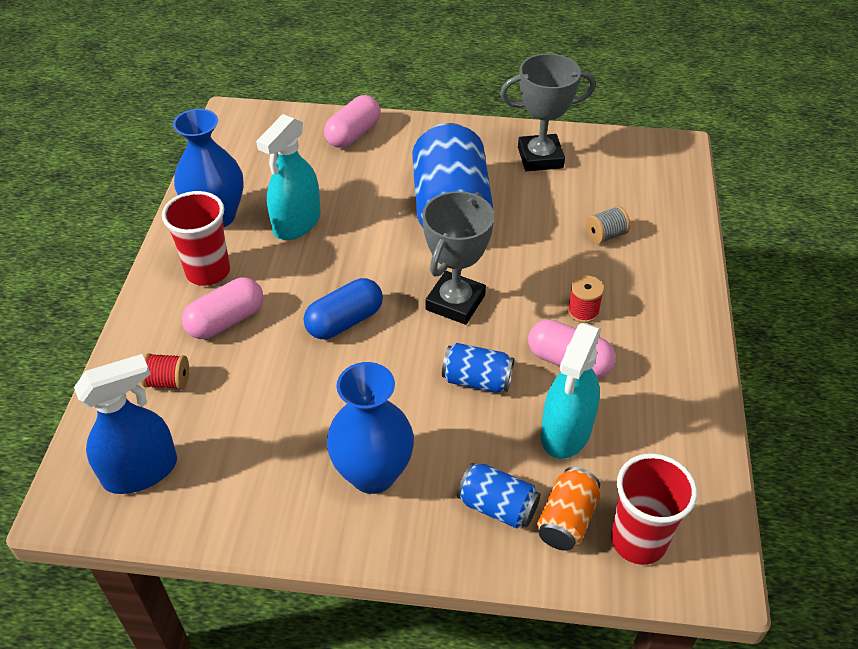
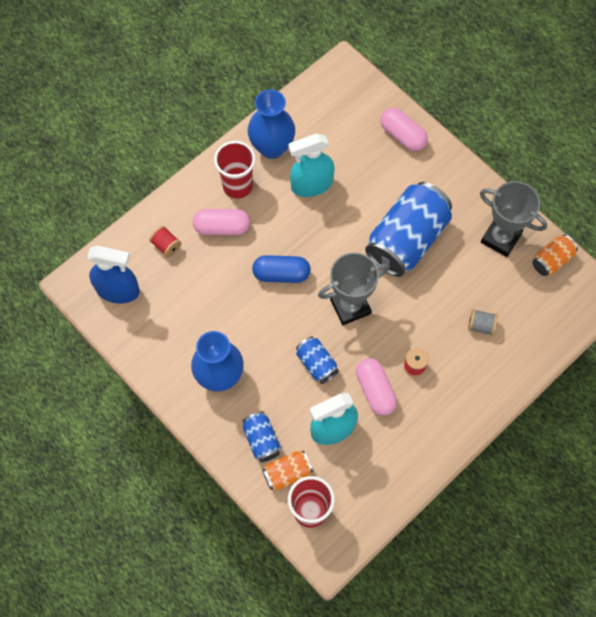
camera: 40 degrees right, 20 degrees up
pink capsule [324,95,381,148] -> pink capsule turned 60 degrees clockwise [380,107,428,151]
none -> orange can [532,235,578,276]

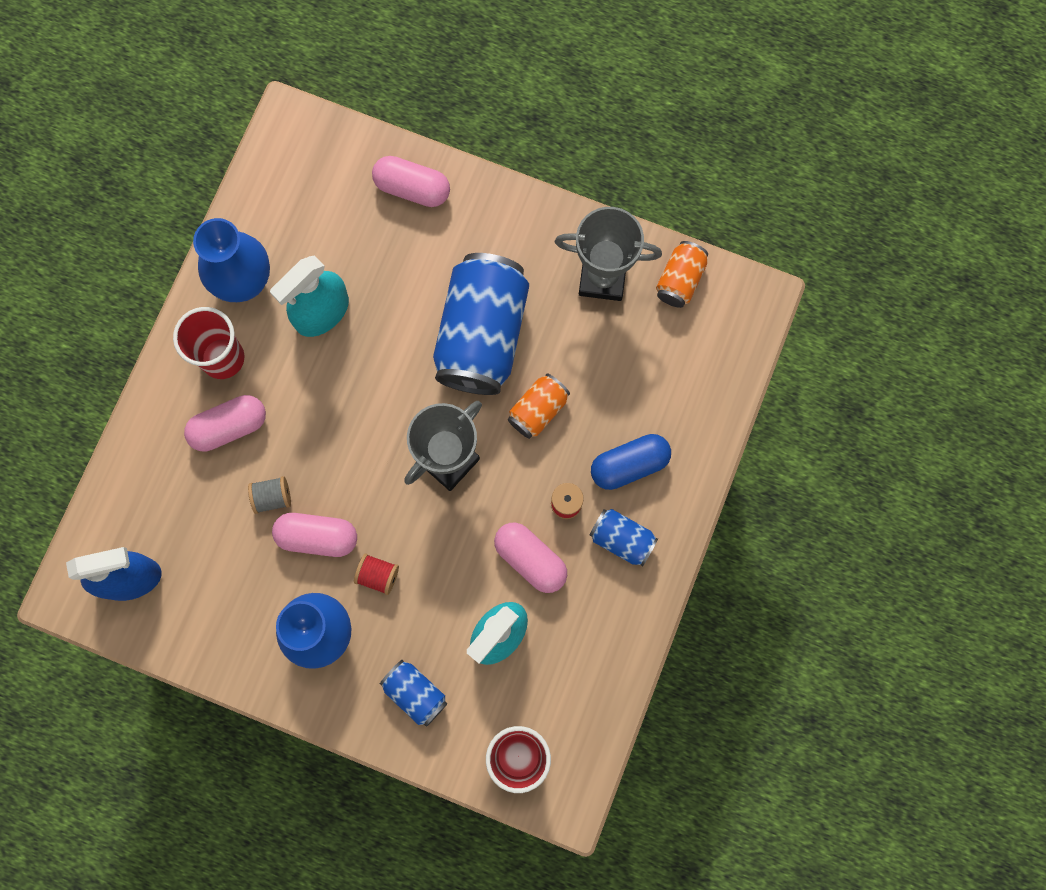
camera: 25 degrees left, 10 degrees up
red spool [149,226,181,257] -> red spool moved to [354,554,399,595]
blue capsule [252,255,311,283] -> blue capsule moved to [591,434,671,490]
orange can [262,451,313,491] -> orange can moved to [508,374,570,439]
blue can [296,336,339,384] -> blue can moved to [589,509,658,567]
grey spool [468,309,498,336] -> grey spool moved to [248,476,291,514]
none -> pink capsule [272,513,357,557]

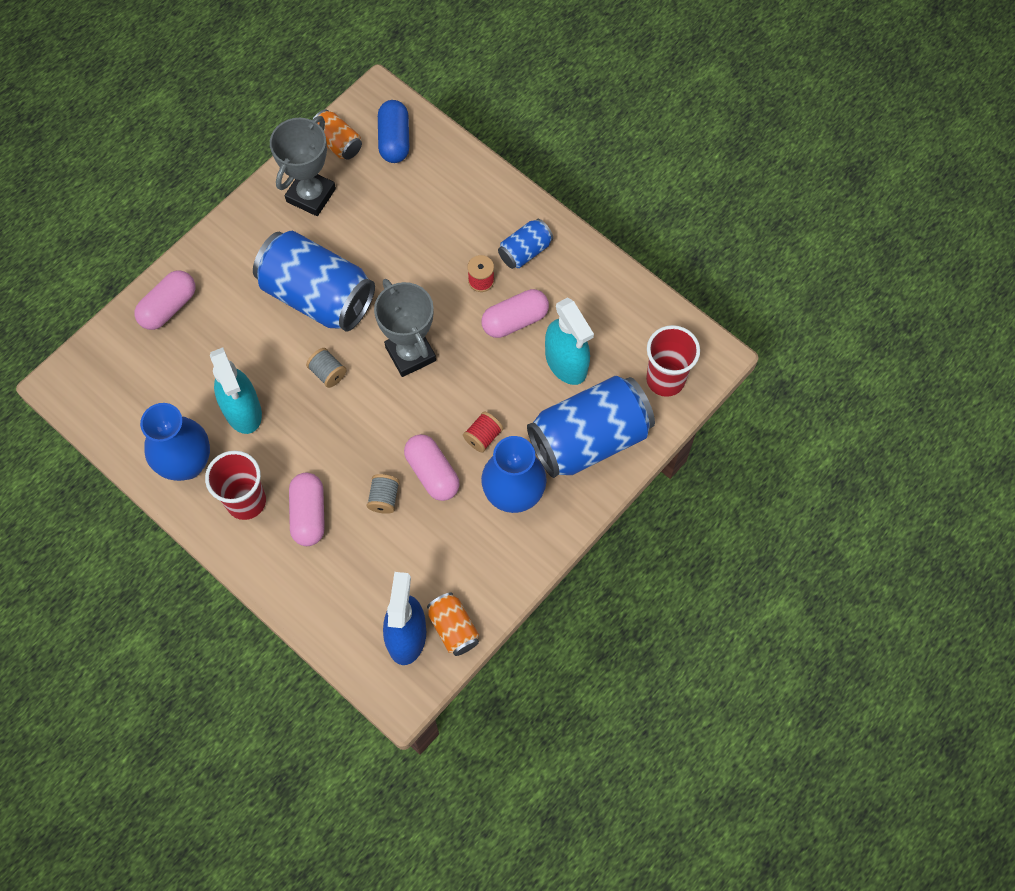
camera: 70 degrees left, 10 degrees down
pink capsule [272,513,357,557] -> pink capsule turned 60 degrees counterclockwise [404,434,460,501]
blue can [380,660,447,727] -> blue can [527,376,655,478], size x2.10
orange can [508,374,570,439] -> orange can moved to [427,592,479,656]
blue capsule [591,434,671,490] -> blue capsule moved to [378,100,409,163]
none -> grey spool [306,348,347,388]

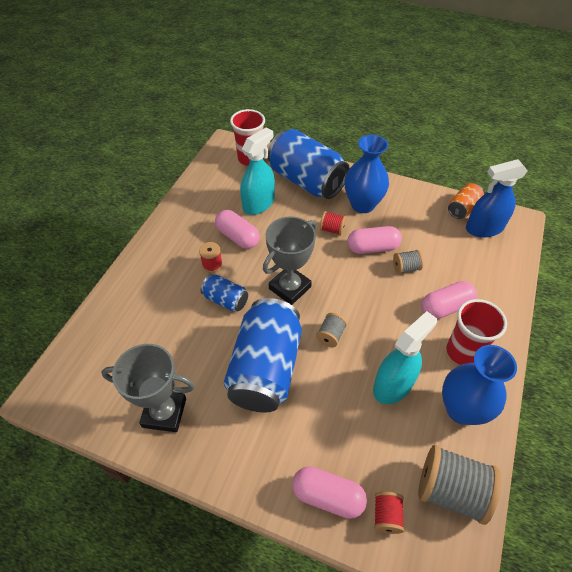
camera: 110 degrees left, 15 degrees down
orange can [312,109,362,160] -> none
blue capsule [378,100,409,163] -> none
pink capsule [404,434,460,501] -> pink capsule turned 45 degrees clockwise [347,226,402,254]
blue can [498,219,553,269] -> blue can moved to [201,274,248,312]
none -> red spool [374,492,404,534]
none -> grey spool [418,445,501,525]

